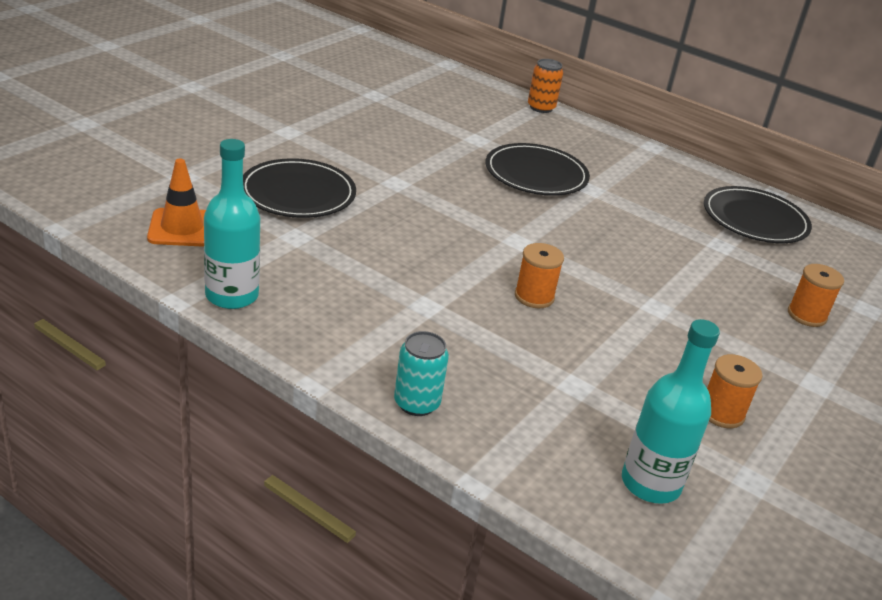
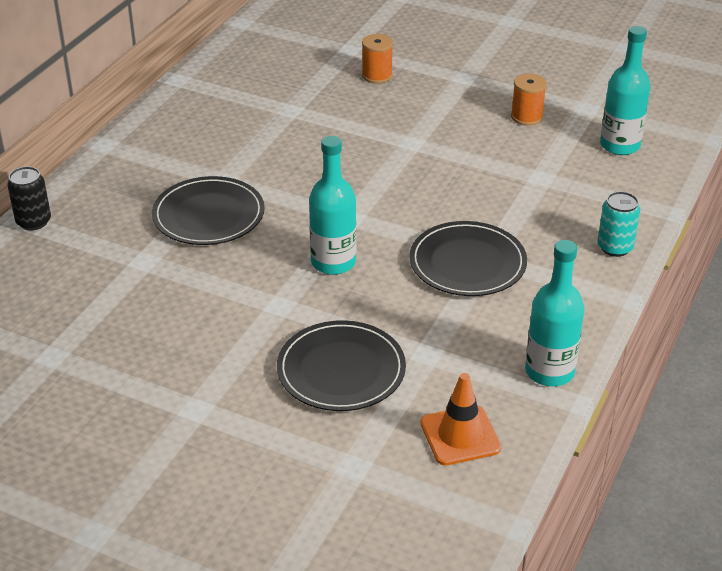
camera: 95 degrees left, 5 degrees up
orange spool [515,243,564,308] -> none
orange can [528,59,563,113] -> black can [7,166,51,230]
black plate [704,186,812,243] -> black plate moved to [409,221,527,296]
none -> turquoise bottle [309,136,356,275]

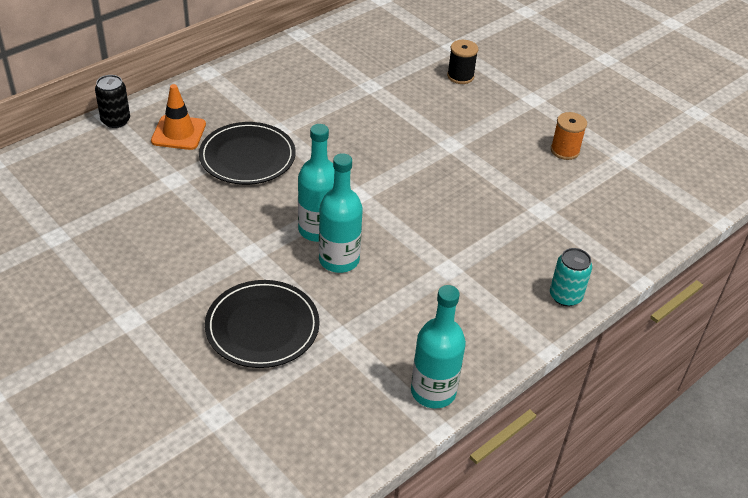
camera: 20 degrees right, 5 degrees up
orange spool [362,34,393,84] -> black spool [447,40,478,84]
black plate [409,221,527,296] -> none
orange traffic cone [421,373,502,465] -> orange traffic cone moved to [151,84,206,150]
turquoise bottle [600,26,651,155] -> turquoise bottle moved to [319,153,363,273]

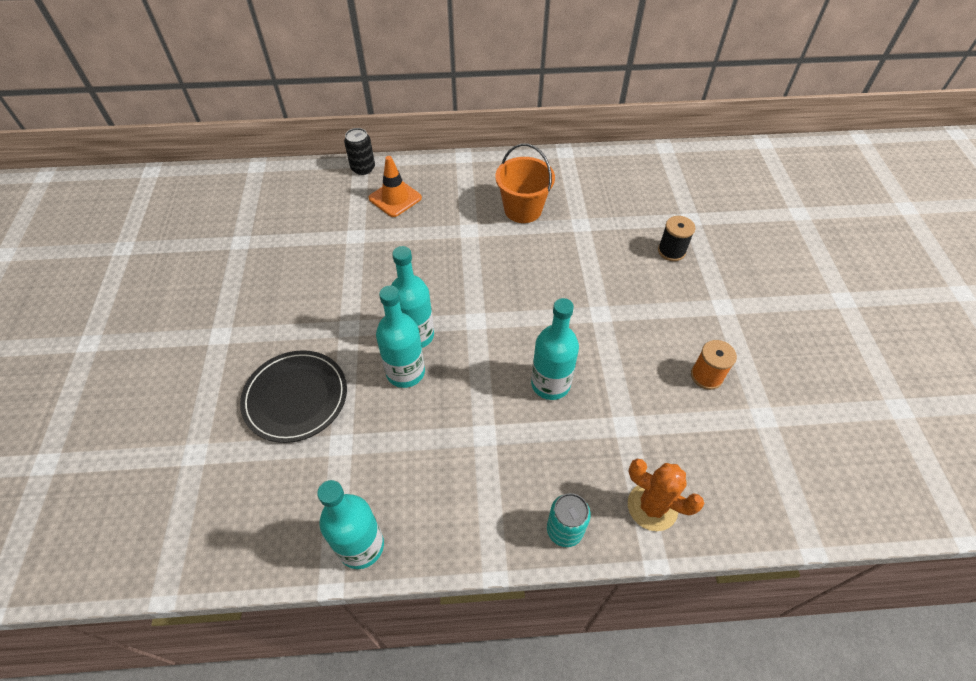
camera: 40 degrees right, 10 degrees up
black plate [199,122,296,185] -> none
none -> orange bucket [495,144,555,223]
none -> turquoise bottle [531,298,579,400]
none -> orange cactus [628,459,704,531]

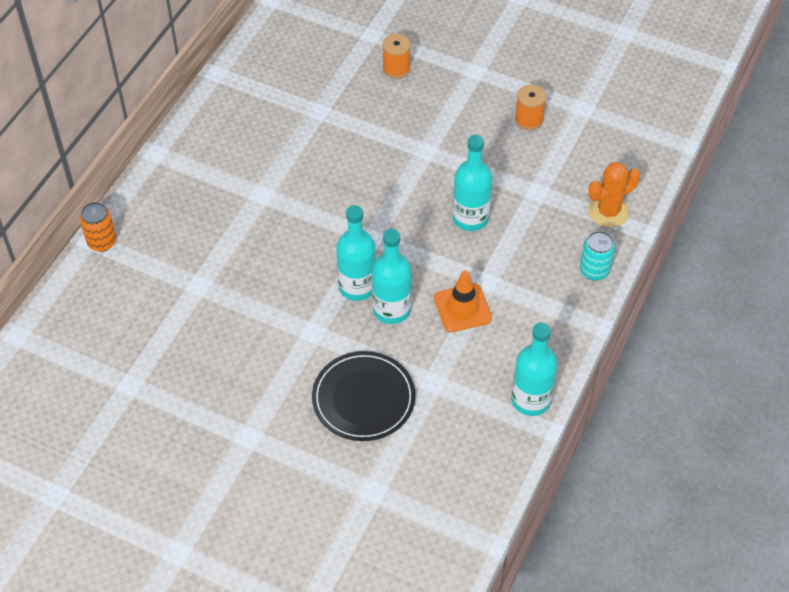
camera: 60 degrees left, 0 degrees up
black can [344,128,375,175] -> orange can [80,202,117,252]
orange traffic cone [369,156,422,217] -> orange traffic cone moved to [434,270,492,332]
orange bucket [495,144,555,223] -> none
black spool [658,216,696,261] -> orange spool [382,34,411,79]

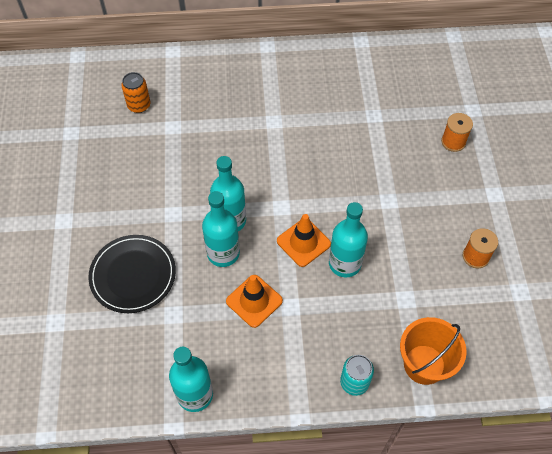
camera: 60 degrees right, 5 degrees up
orange can [80,202,117,252] -> orange can moved to [121,72,150,113]
orange cactus [588,162,640,228] -> orange bucket [400,317,467,385]
none -> orange traffic cone [277,214,331,267]

